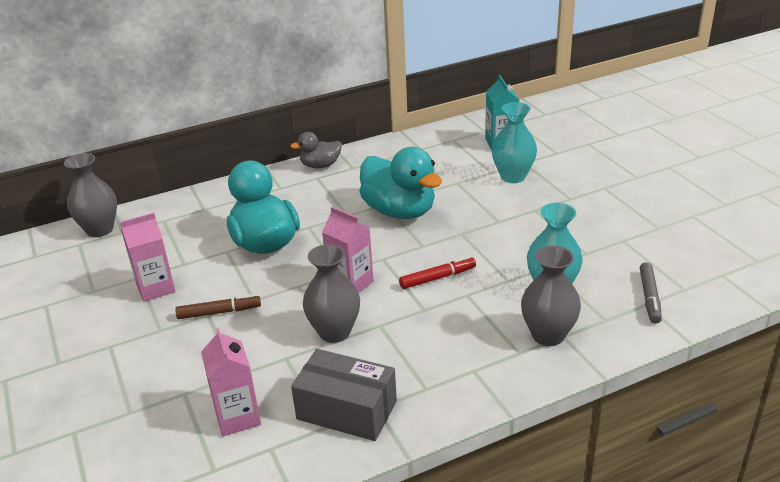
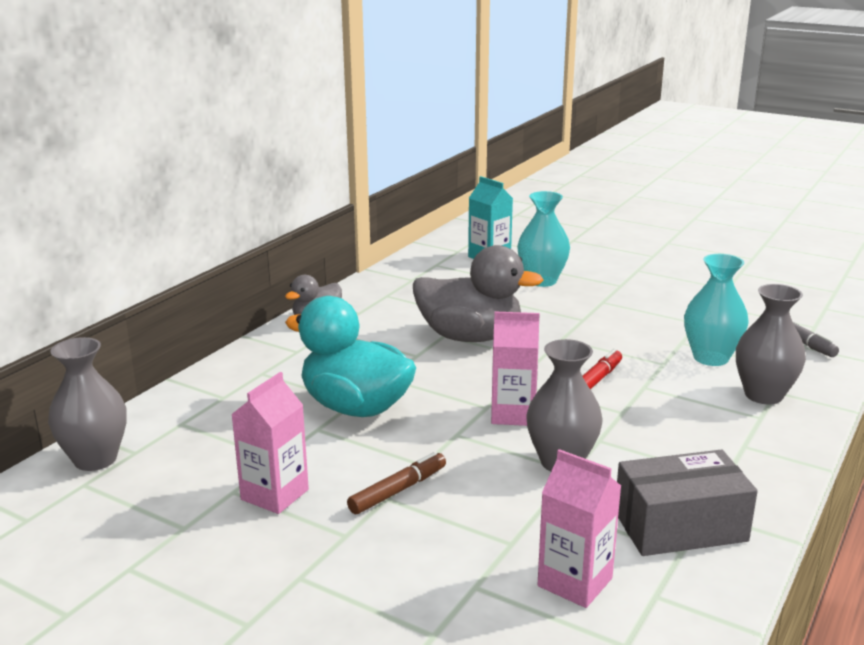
camera: 35 degrees left, 10 degrees down
turquoise duck [360,147,442,219] -> grey duck [413,245,544,342]

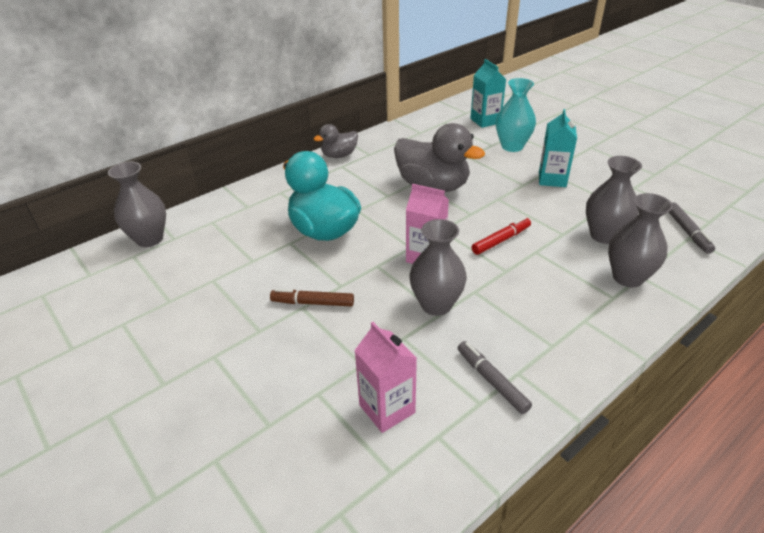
camera: 20 degrees right, 15 degrees up
pink carton [231,372,309,514] -> none
brown marker [347,451,446,514] -> brown marker turned 150 degrees counterclockwise [270,289,354,306]
grey box [617,449,758,556] -> grey marker [458,341,532,414]
turquoise vase [684,254,749,366] -> grey vase [586,156,642,244]
none -> turquoise carton [539,109,577,187]

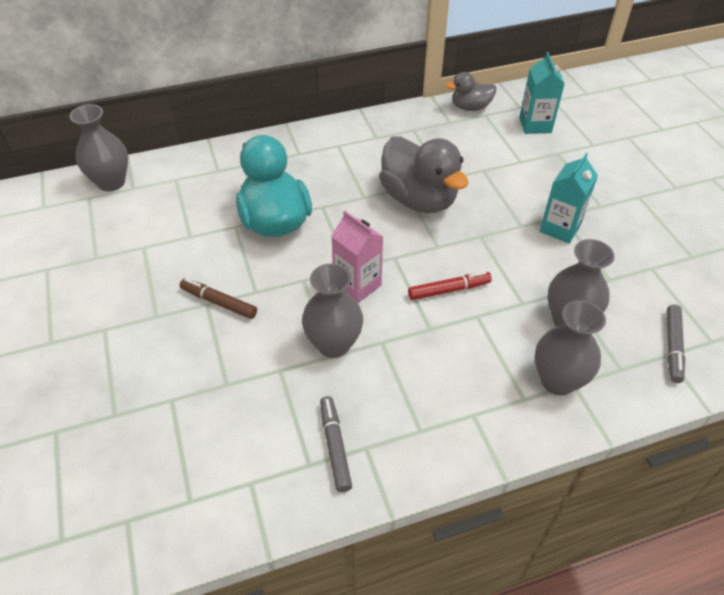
camera: 20 degrees right, 10 degrees up
grey duck [313,124,358,158] -> grey duck moved to [446,72,496,111]
pink carton [354,322,417,433] -> none
turquoise vase [496,78,536,152] -> none

